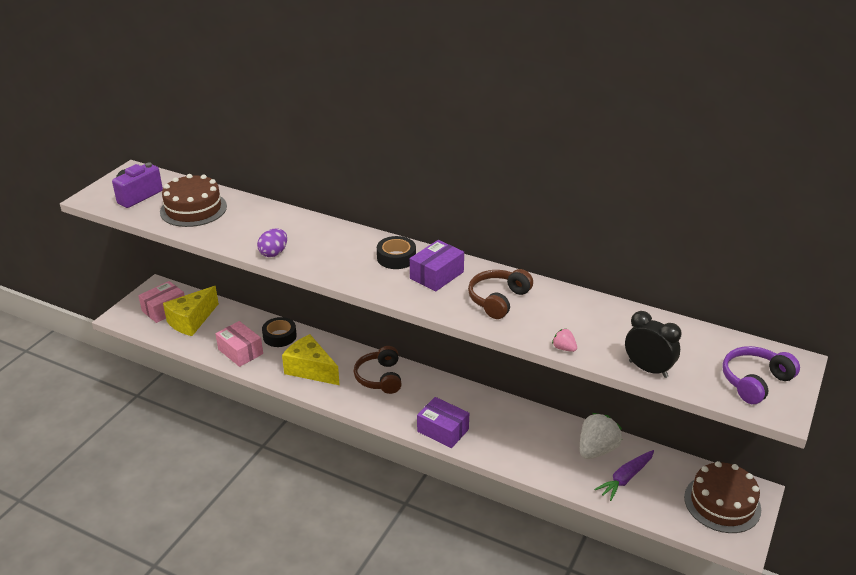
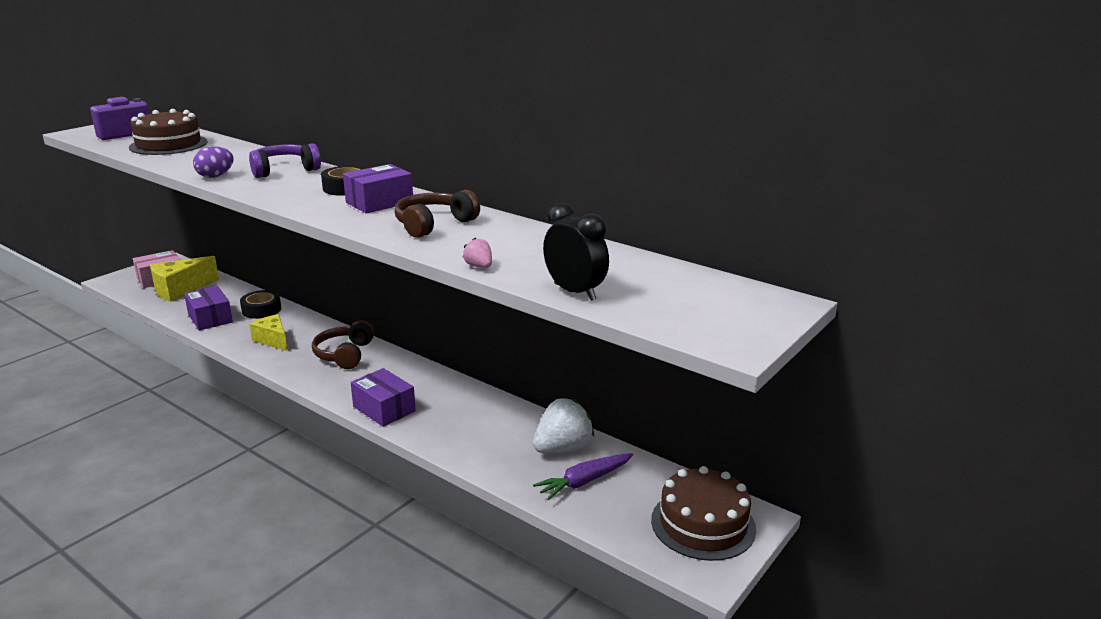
camera: 10 degrees right, 10 degrees down
pink box [215,321,263,367] -> purple box [184,286,233,331]
yellow cheese [282,334,340,385] -> yellow cheese [250,314,287,351], size x0.67
purple headphones [723,346,800,404] -> purple headphones moved to [249,143,321,178]

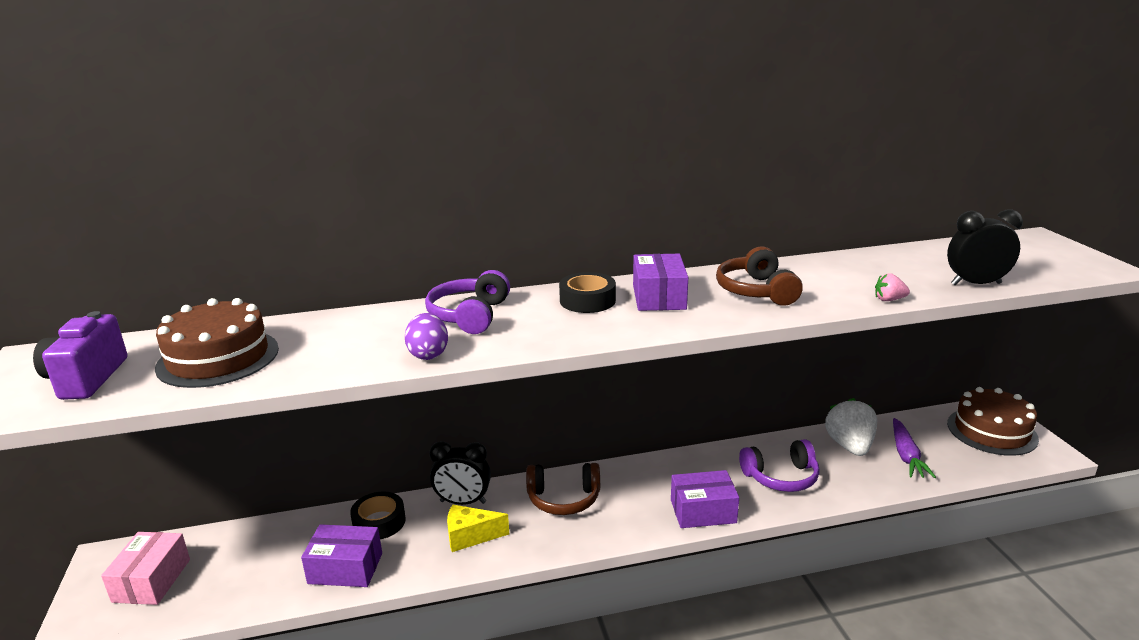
camera: 50 degrees left, 0 degrees up
yellow cheese [150,256,219,302] -> none
brown headphones [312,320,374,369] -> brown headphones turned 45 degrees counterclockwise [526,463,600,515]
none -> black clock [430,441,491,505]
none -> purple headphones [739,439,820,492]

